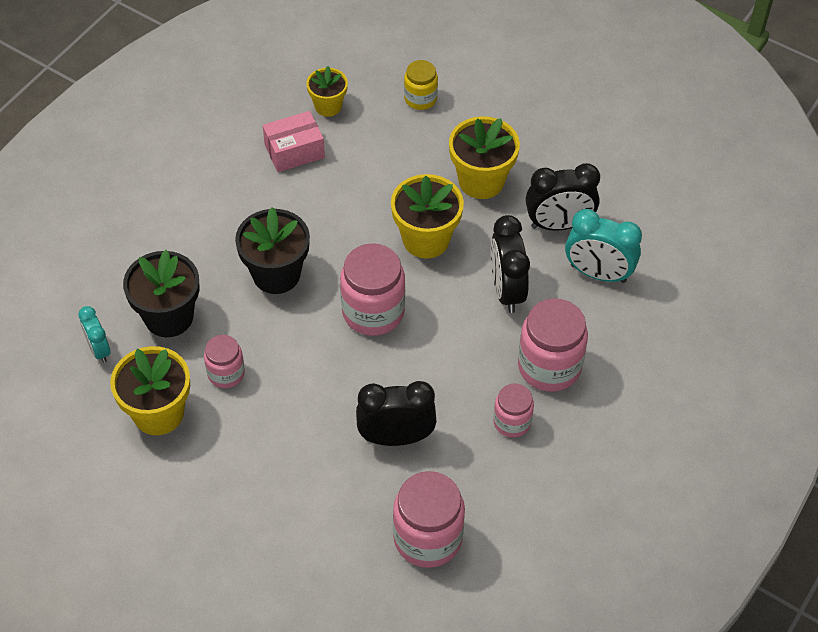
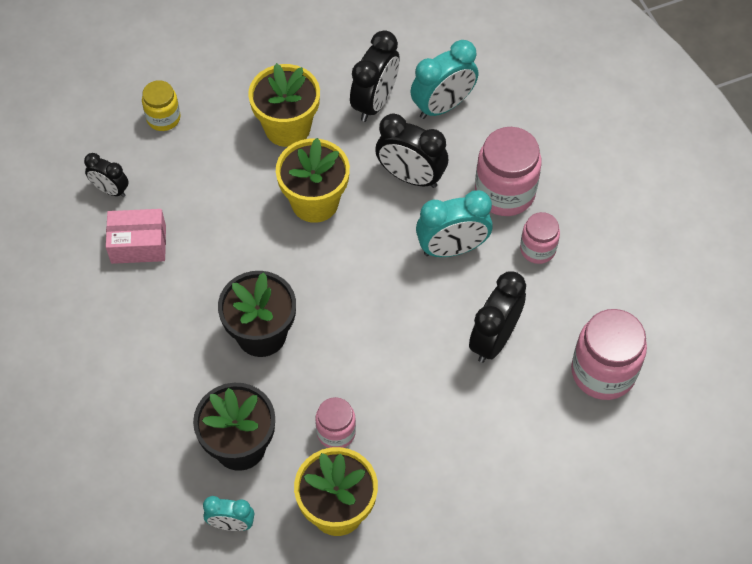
camera: 55 degrees left, 5 degrees up
pink box [263,111,325,172] -> pink box turned 75 degrees clockwise [106,209,166,264]
yellow flower pot [306,66,348,117] -> black clock [84,153,129,197]
pink jar [340,243,405,336] -> none
none -> turquoise clock [416,190,493,257]

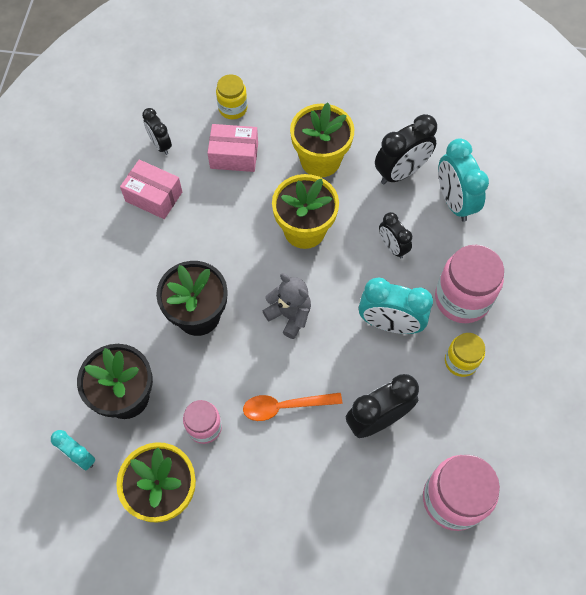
camera: 30 degrees right, 5 degrees up
black clock [375,113,448,188] -> black clock [379,212,412,258], size x0.60
turquoise clock [410,40,478,119] -> turquoise clock turned 75 degrees clockwise [438,138,489,222]
pink jar [520,212,560,264] -> yellow jar [445,333,485,377]
none -> pink box [208,124,258,172]
none -> orange spoon [243,393,342,421]
none -> grey teddy bear [263,273,311,339]

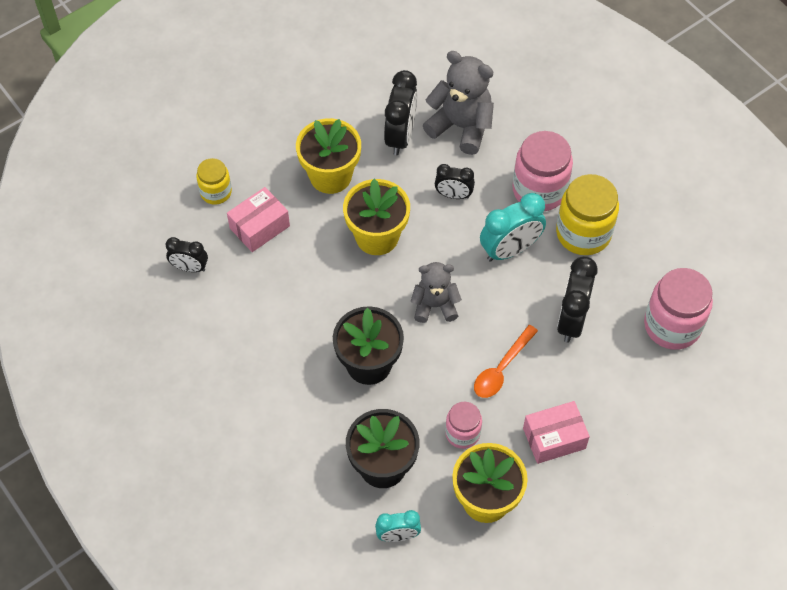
camera: 45 degrees left, 5 degrees down
pink box [120,160,182,219] -> pink box moved to [523,401,590,464]
turquoise clock [438,138,489,222] -> grey teddy bear [423,51,494,155]
yellow jar [445,333,485,377] -> yellow jar [556,174,619,255], size x1.73

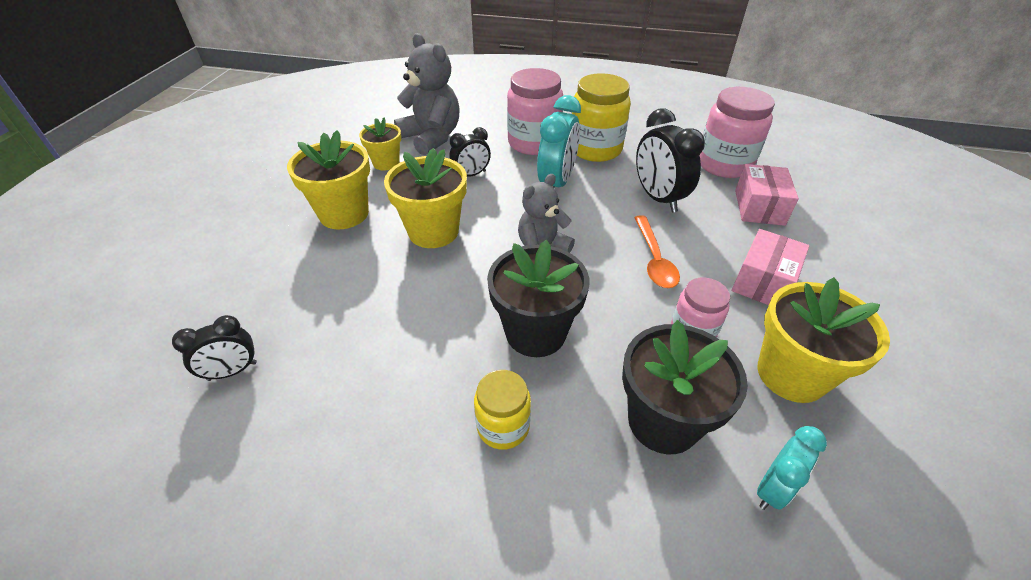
camera: 40 degrees left, 15 degrees down
yellow jar [196,158,232,205] -> yellow jar moved to [474,370,531,450]
pink box [227,187,290,252] -> pink box moved to [735,164,799,226]
black clock [384,70,417,155] -> yellow flower pot [359,117,401,171]
grey teddy bear [423,51,494,155] -> grey teddy bear turned 60 degrees clockwise [394,33,460,155]

